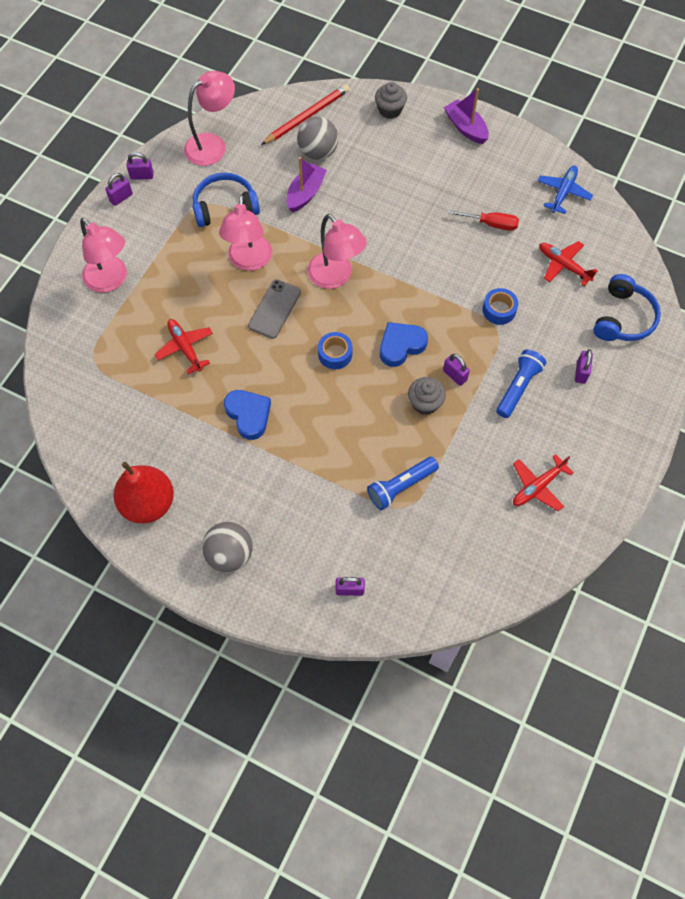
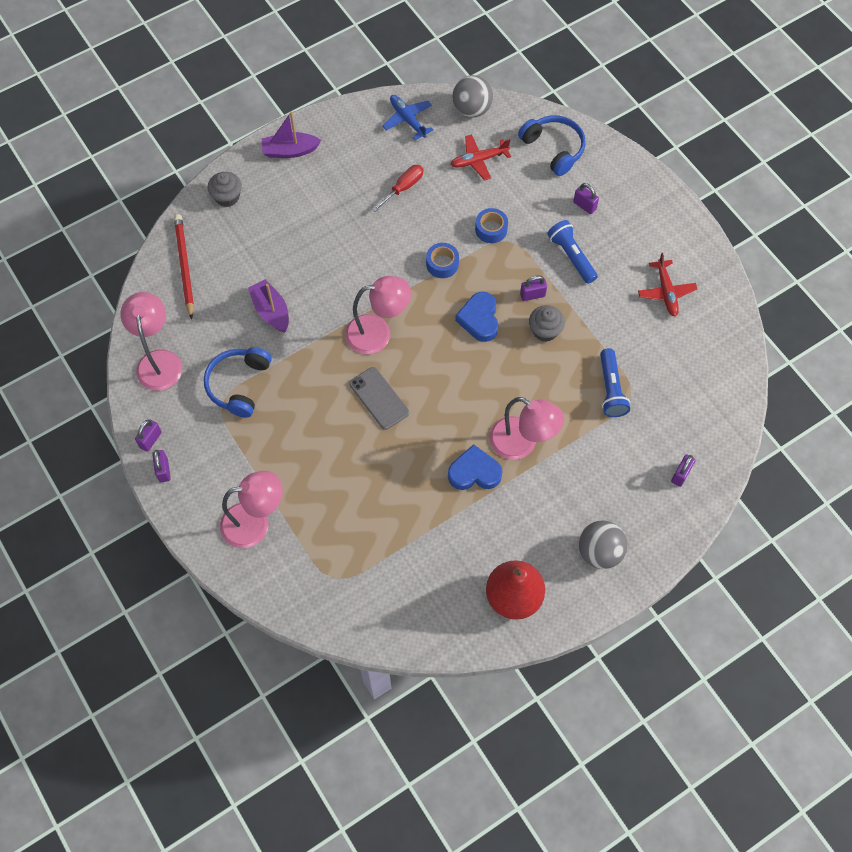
camera: 60 degrees left, 0 degrees up
red plane [155,319,213,374] -> none
pink lamp [219,195,272,271] -> pink lamp moved to [489,397,564,460]
grey ball [297,117,338,160] -> grey ball moved to [452,75,493,118]
blue tape [318,332,353,369] -> blue tape moved to [426,243,459,278]

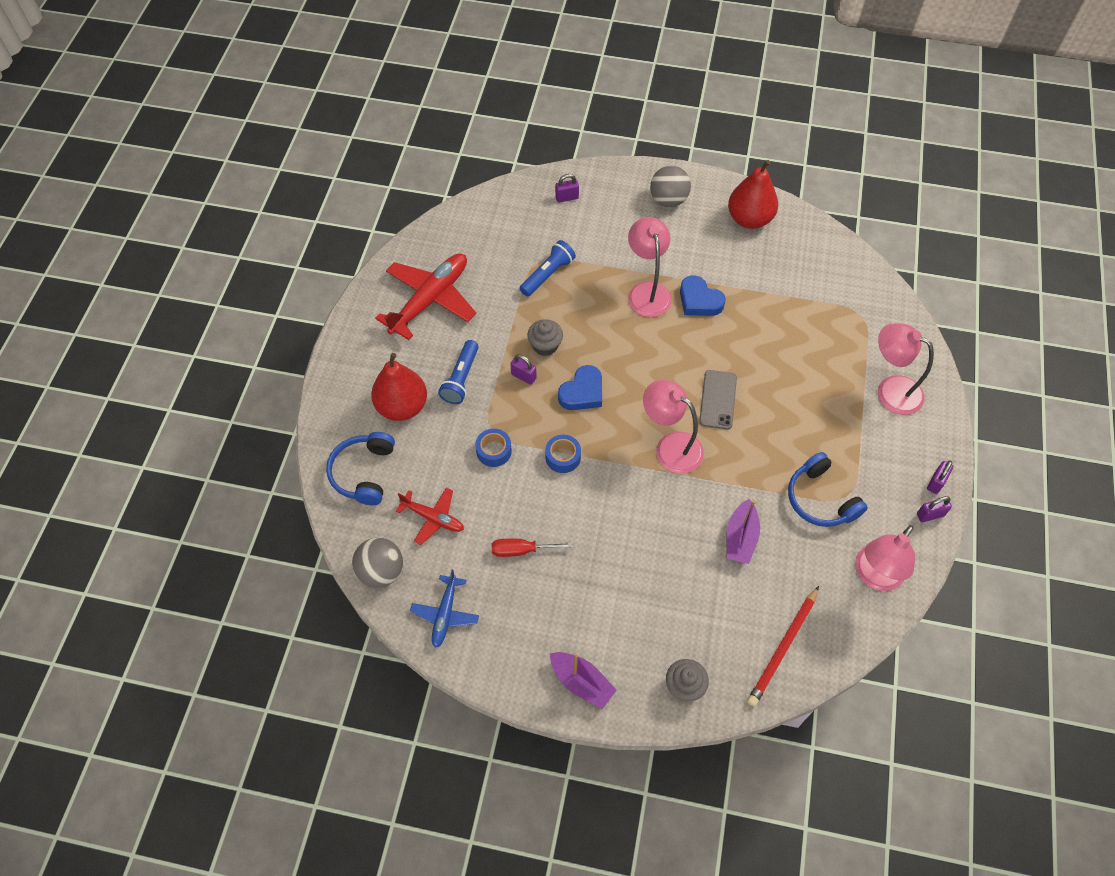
camera: 135 degrees left, 5 degrees down
blue headphones [204,347,272,418] -> blue headphones turned 90 degrees clockwise [788,452,868,527]
purple padlock [573,183,599,214] -> red pear [371,353,427,421]
red plane [638,253,697,317] -> red plane [375,253,476,340], size x1.82

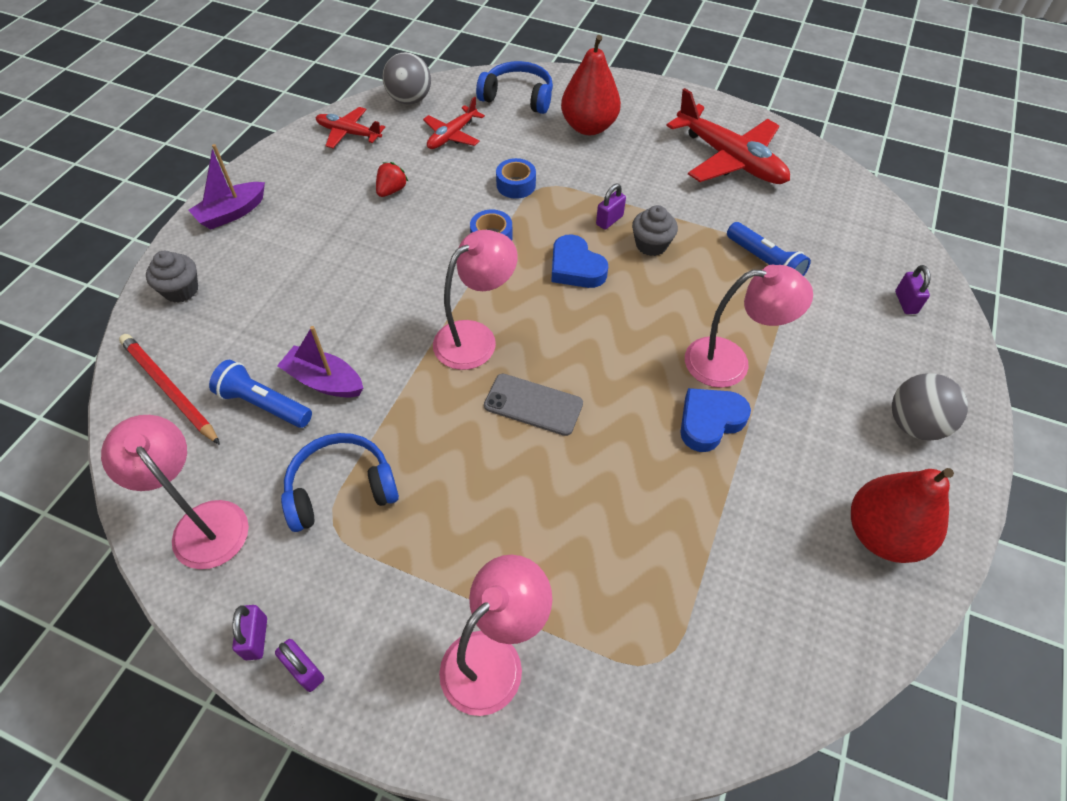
camera: 100 degrees right, 5 degrees down
blue plane [410,570,479,648] -> red plane [316,107,385,148]
blue flashlight [438,340,479,404] -> blue flashlight moved to [209,360,312,428]
red screwdriver [492,539,573,557] -> red strawberry [376,162,409,197]

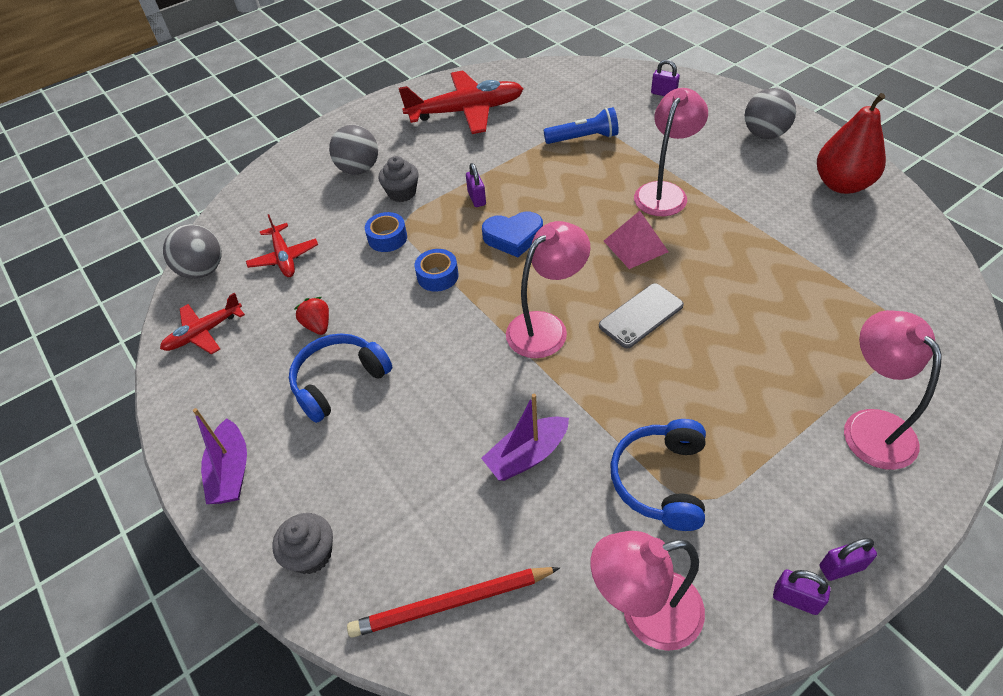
camera: 55 degrees left, 5 degrees down
blue flashlight [209,360,312,428] -> none
pink lamp [433,230,518,370] -> pink lamp turned 60 degrees clockwise [506,221,591,358]
blue headphones [476,61,553,114] -> blue headphones moved to [289,333,392,423]
red pear [561,35,621,135] -> grey ball [329,125,378,175]
grey cupcake [632,205,678,256] -> grey cupcake moved to [378,156,419,202]
blue heart [680,388,751,452] -> none
none -> pink pyramid [604,211,669,269]

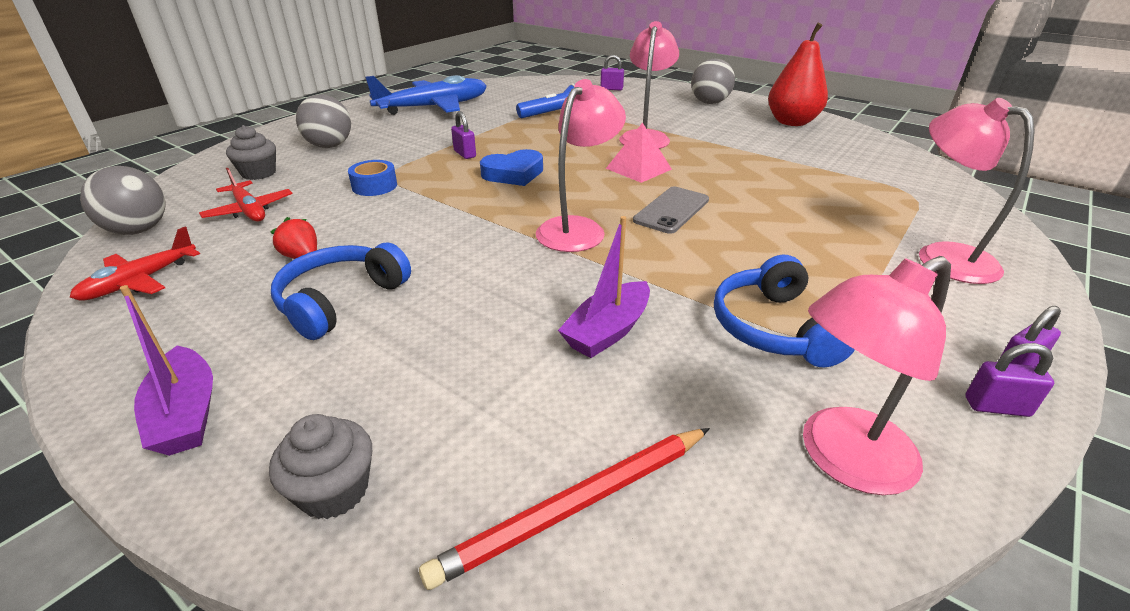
camera: 20 degrees left, 15 degrees down
grey cupcake [378,156,419,202] -> grey cupcake moved to [226,125,276,180]
red plane [399,70,523,134] -> blue plane [365,75,487,115]
blue tape [415,249,459,292] -> none

